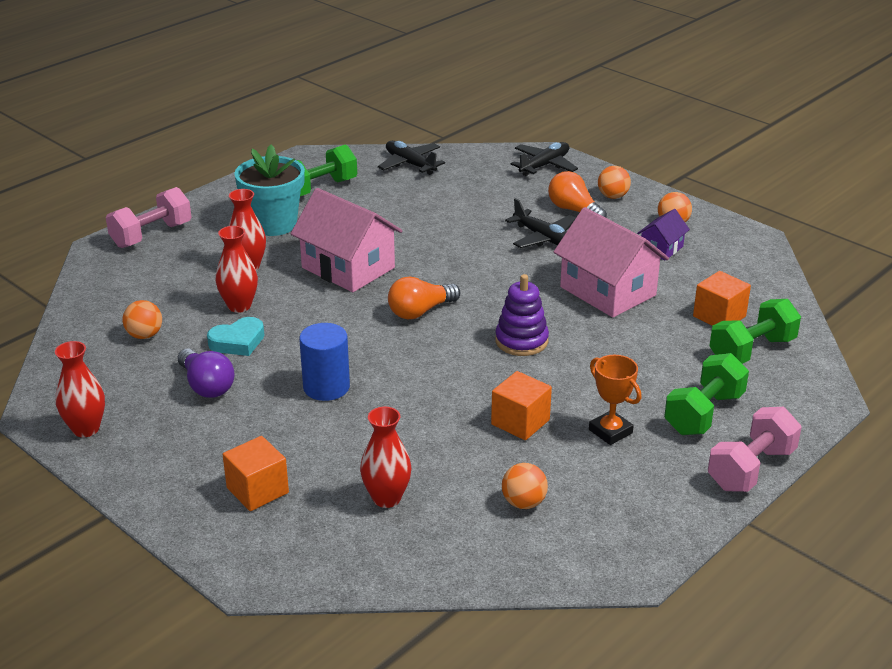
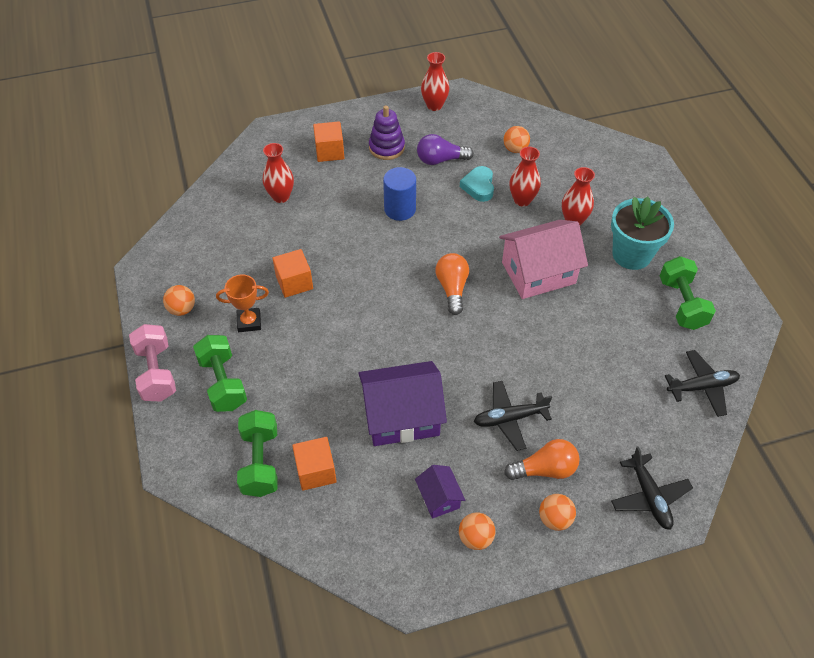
camera: 120 degrees right, 20 degrees up
pink dumbbell [106,187,191,248] -> none
purple stacking toy [495,274,549,356] -> purple stacking toy moved to [369,105,405,160]
orange ball [502,463,548,509] -> orange ball moved to [163,285,195,316]
pink house [554,207,669,317] -> purple house [358,361,447,446]

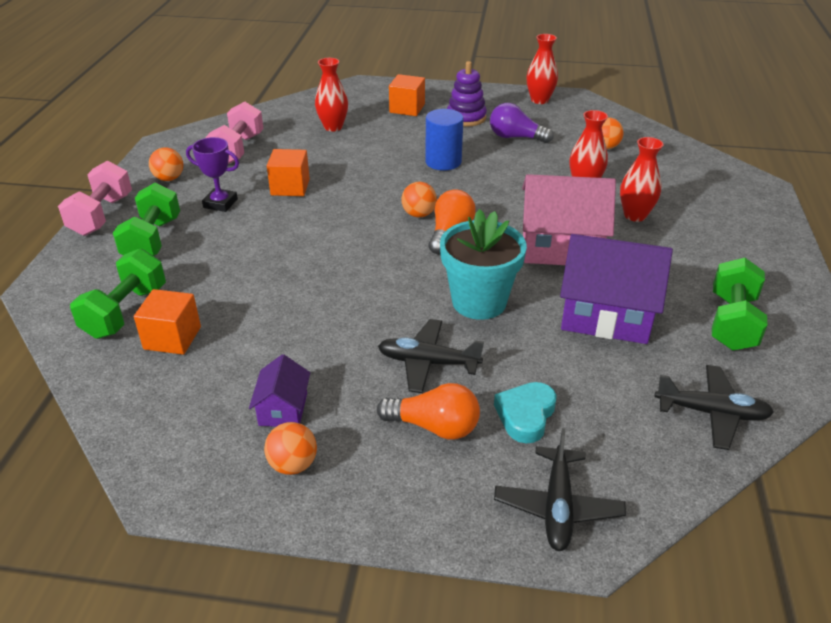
camera: 25 degrees right, 15 degrees down
orange trophy [216,274,269,332] -> purple trophy [186,137,239,212]
purple house [358,361,447,446] -> purple house moved to [560,234,673,344]
turquoise heart [460,166,494,202] -> turquoise heart moved to [494,382,557,443]
orange ball [539,494,576,531] -> orange ball moved to [401,182,437,217]
turquoise flower pot [611,196,674,270] -> turquoise flower pot moved to [440,209,527,320]
none -> pink dumbbell [205,102,264,164]

